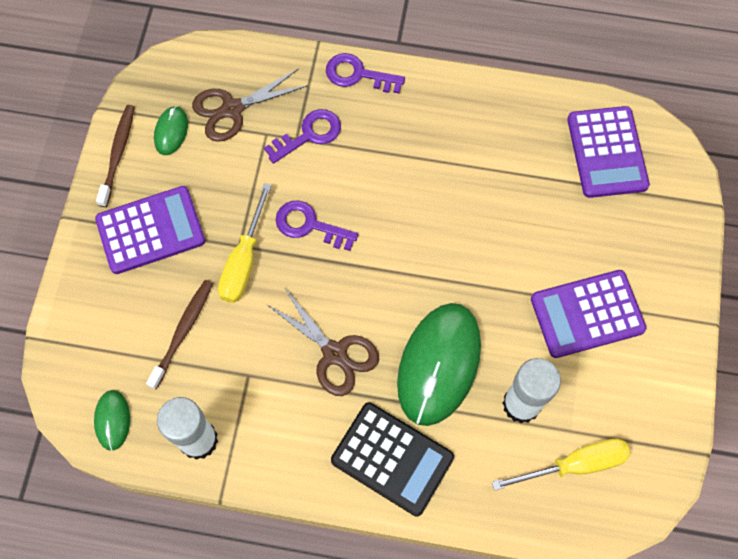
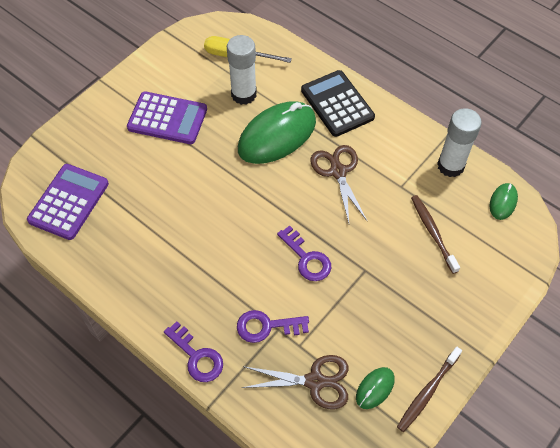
camera: 150 degrees left, 10 degrees down
purple calculator [95,186,205,274] -> none
brown toothbrush [146,280,213,389] -> brown toothbrush turned 105 degrees clockwise [411,195,460,274]
yellow screwdriver [218,183,272,303] -> none

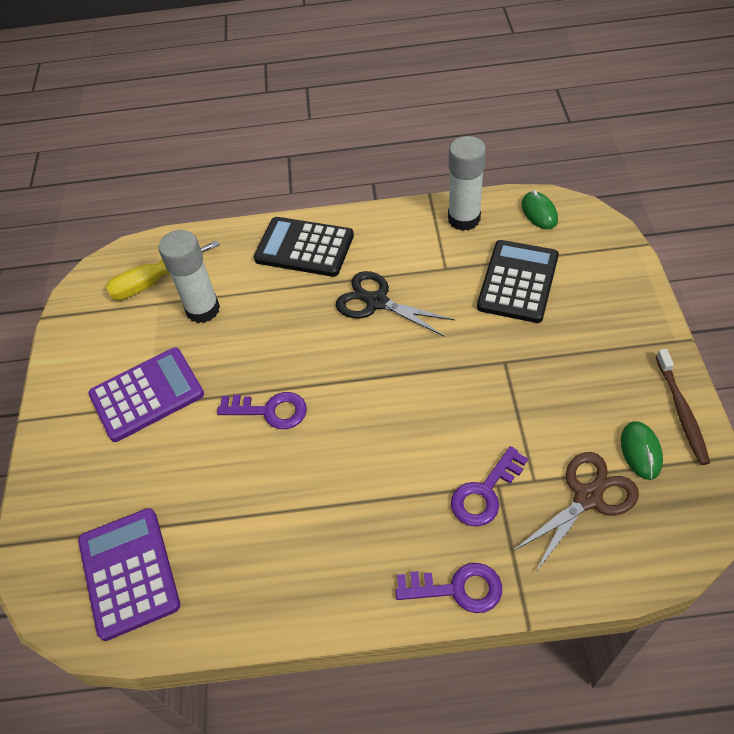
camera: 40 degrees left, 5 degrees down
green mouse [238,101,316,164] -> none
purple key [277,225,331,281] -> purple key moved to [217,392,307,429]
brown scissors [310,145,367,223] -> black scissors [336,271,455,337]
brown toothbrush [411,195,460,274] -> black calculator [477,240,559,323]

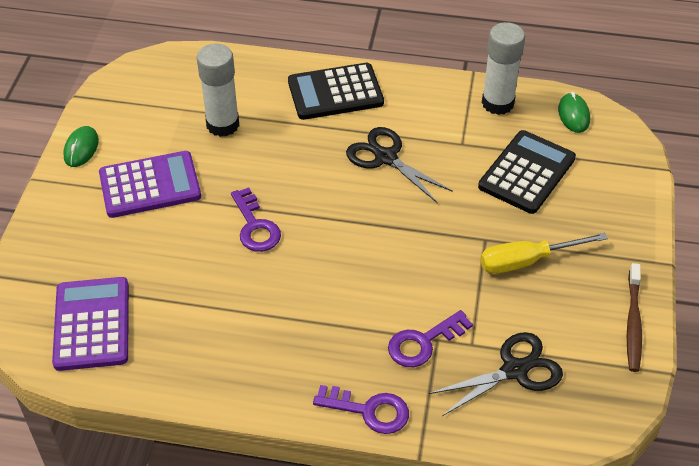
camera: 10 degrees right, 5 degrees down
yellow screwdriver [106,240,220,300] -> yellow screwdriver moved to [480,233,608,274]
purple key [217,392,307,429] -> purple key turned 45 degrees clockwise [231,187,281,252]
black calculator [254,217,354,277] -> black calculator turned 45 degrees counterclockwise [288,63,384,120]
brown scissors [512,452,639,573] -> black scissors [429,332,563,416]
green mouse [621,421,663,480] -> green mouse moved to [63,126,99,167]

